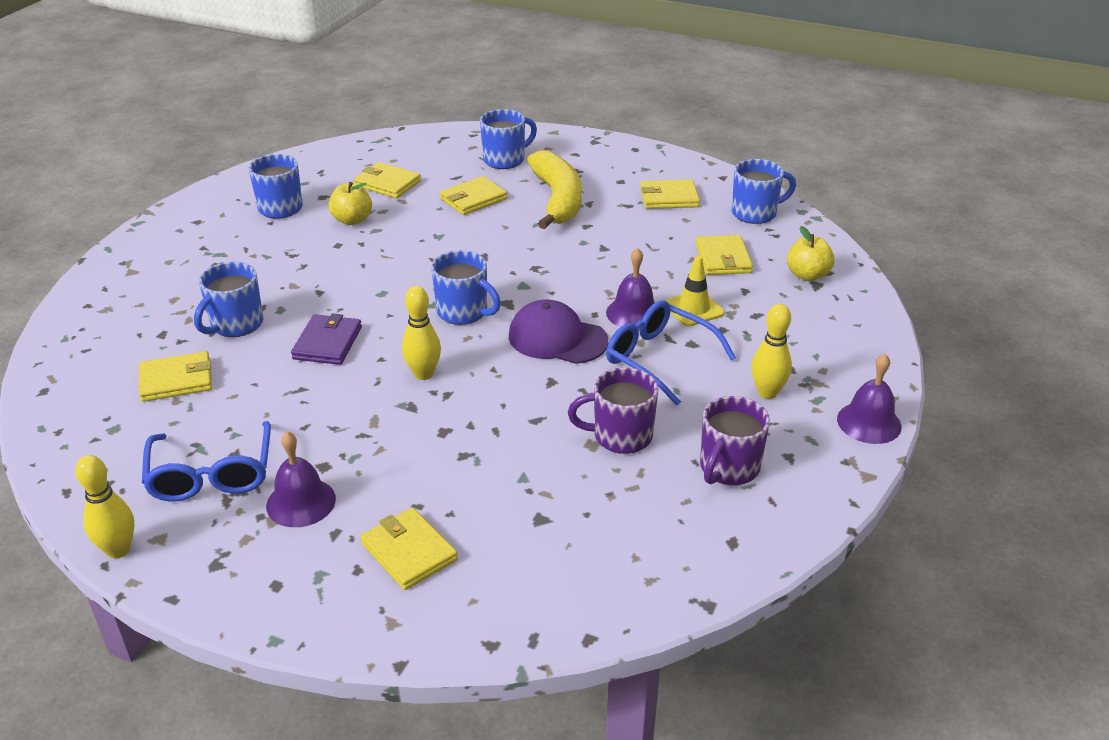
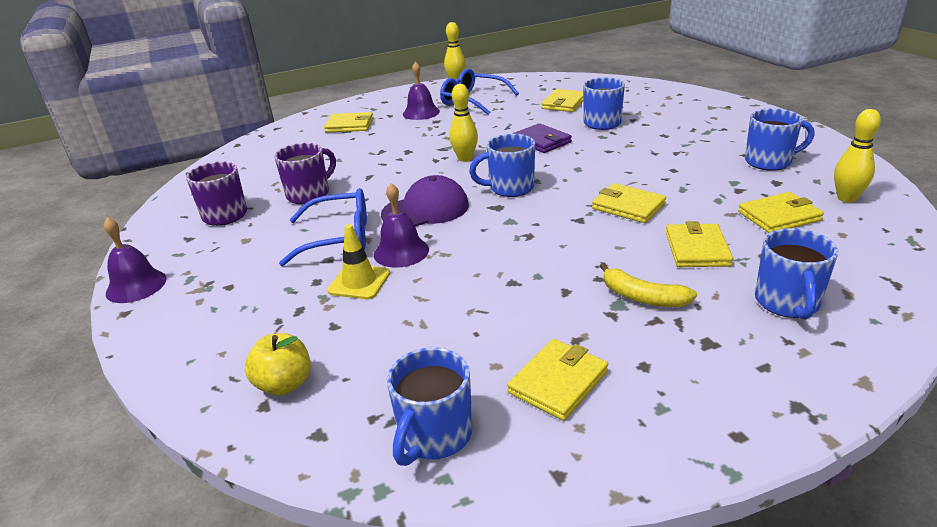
camera: 135 degrees right, 5 degrees down
yellow apple [328,182,372,225] -> none
yellow banana [527,150,582,229] -> yellow banana [600,263,697,307], size x0.56
yellow wallet [696,235,753,275] -> yellow wallet moved to [592,183,666,223]
yellow bowling pin [751,304,792,399] -> yellow bowling pin moved to [834,109,881,203]

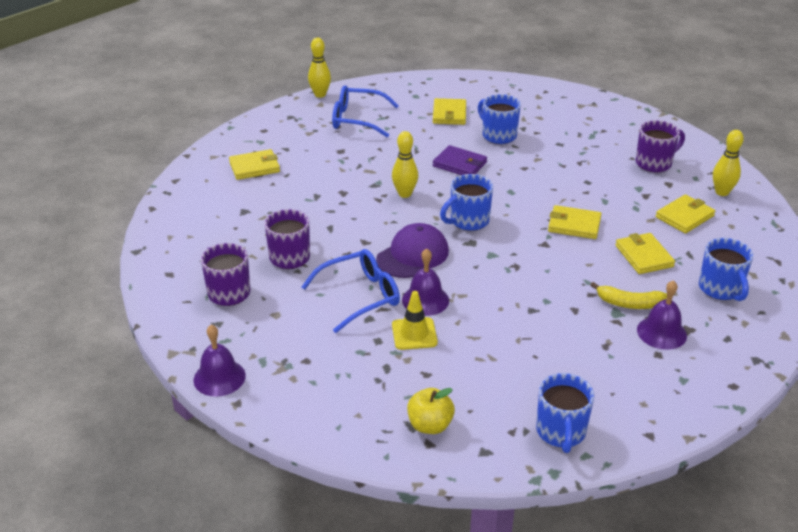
camera: 25 degrees left, 5 degrees up
purple bell [403,62,440,120] -> purple bell moved to [637,280,687,350]
yellow wallet [507,339,608,421] -> none
blue mug [745,108,814,171] -> purple mug [636,120,685,173]

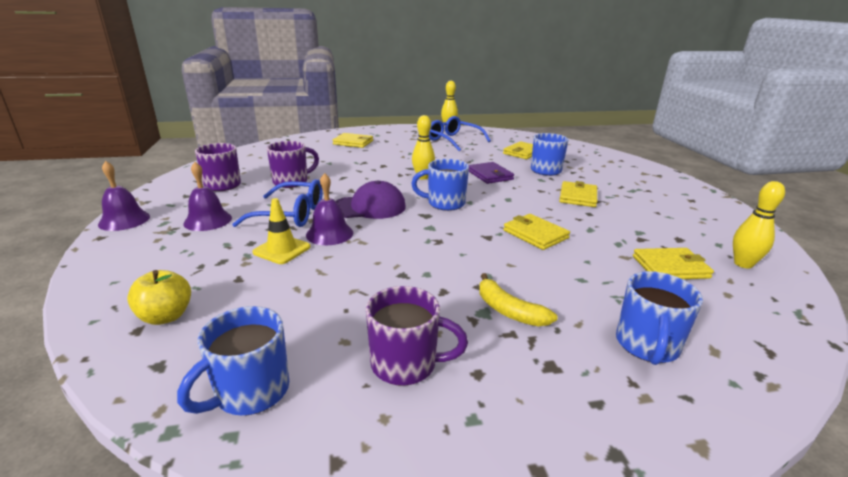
camera: 35 degrees right, 10 degrees down
yellow wallet [615,233,675,274] -> yellow wallet moved to [559,181,597,207]
purple mug [636,120,685,173] -> purple mug moved to [366,286,468,386]
purple bell [637,280,687,350] -> purple bell moved to [183,162,232,231]

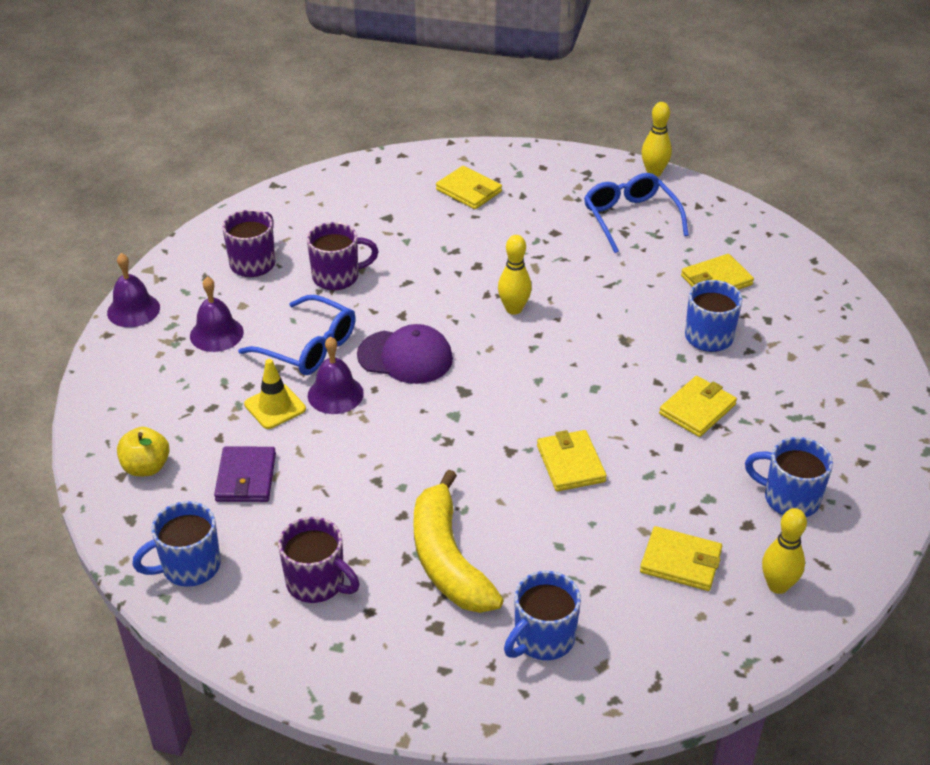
camera: 25 degrees right, 15 degrees up
blue mug [411,159,469,211] -> blue mug moved to [745,437,833,517]
purple wallet [469,162,514,184] -> purple wallet moved to [214,447,276,502]
yellow banana [479,273,558,326] -> yellow banana [414,469,504,613], size x1.80

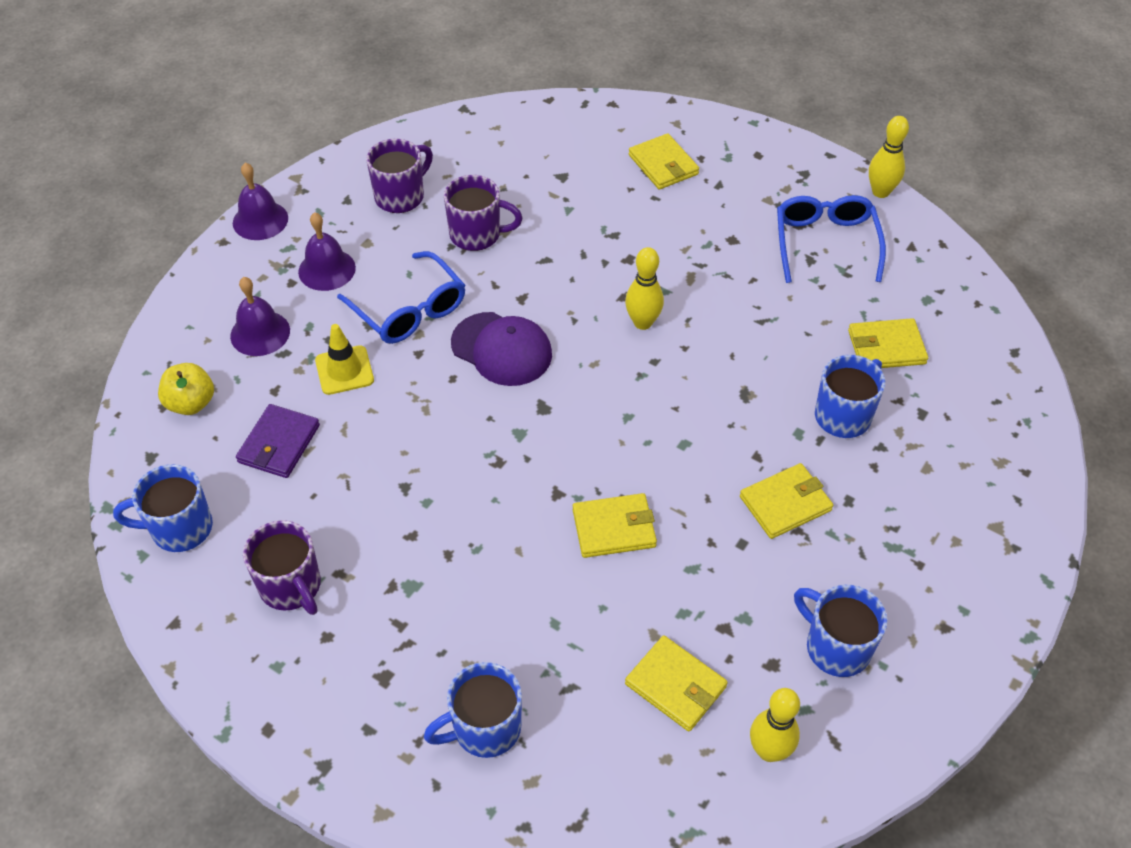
camera: 20 degrees right, 10 degrees up
purple bell [308,337,364,414] -> purple bell moved to [230,277,290,356]
yellow banana [414,469,504,613] -> none
yellow wallet [537,430,607,491] -> yellow wallet turned 75 degrees clockwise [573,493,657,558]

